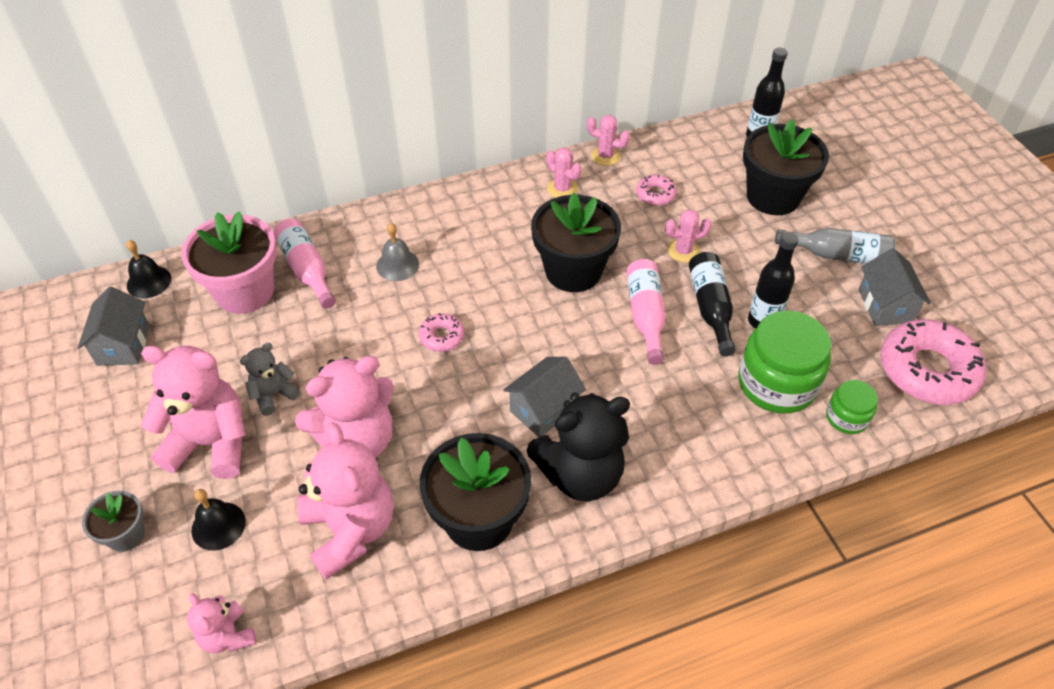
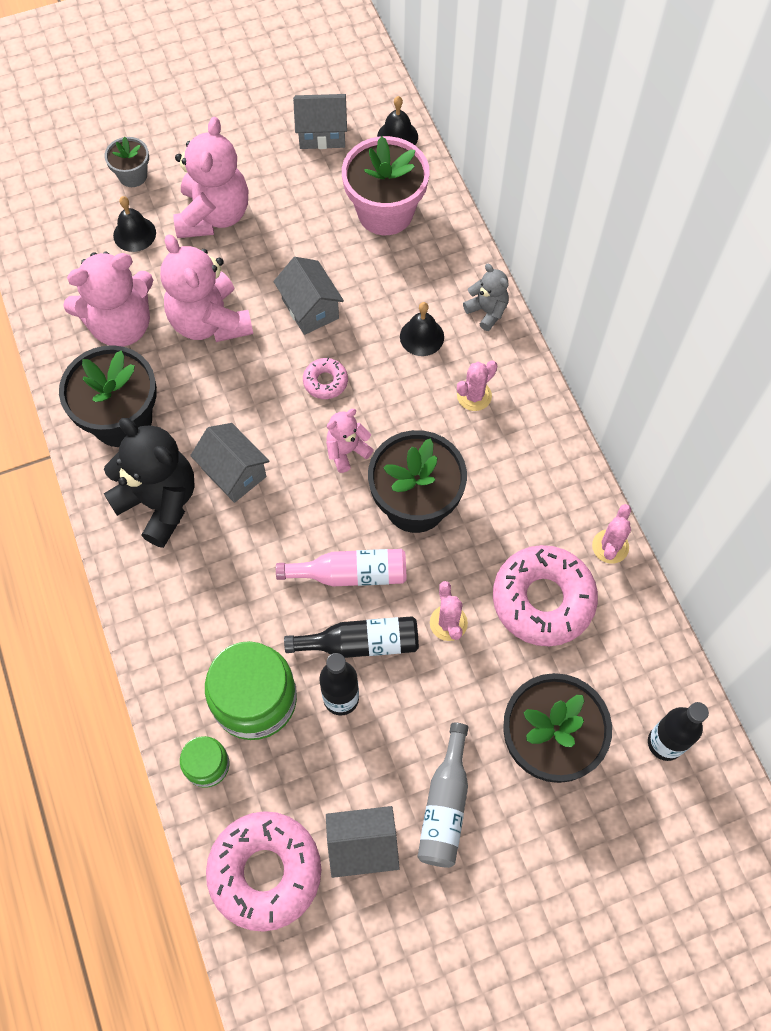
camera: 90 degrees right, 15 degrees up
pink teddy bear [187,593,256,654] -> pink teddy bear moved to [326,409,374,473]
grey teddy bear [240,343,300,416] -> grey teddy bear moved to [463,264,509,331]
pink bottle [273,218,336,309] -> none
grey bell [376,223,419,281] -> black bell [400,302,444,356]
black teddy bear [527,393,630,501] -> black teddy bear turned 150 degrees clockwise [104,418,195,548]
pink cactus [546,148,581,198] -> pink cactus moved to [457,361,497,411]
pink donut [636,175,677,206] -> pink donut [493,545,598,646], size x2.11
none -> grey house [273,257,344,335]

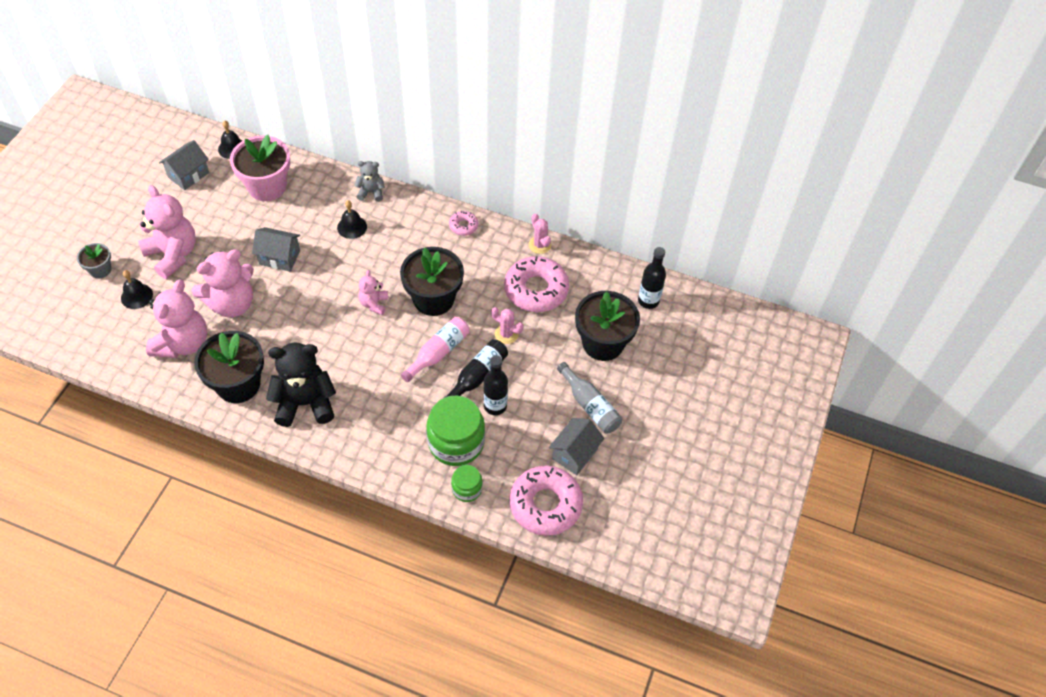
camera: 50 degrees left, 10 degrees down
pink teddy bear [160,234,253,342] -> pink teddy bear turned 45 degrees counterclockwise [191,249,254,318]
grey house [190,423,270,503] -> none
pink donut [303,358,348,399] -> pink donut moved to [449,211,478,236]
pink cactus [457,361,497,411] -> none

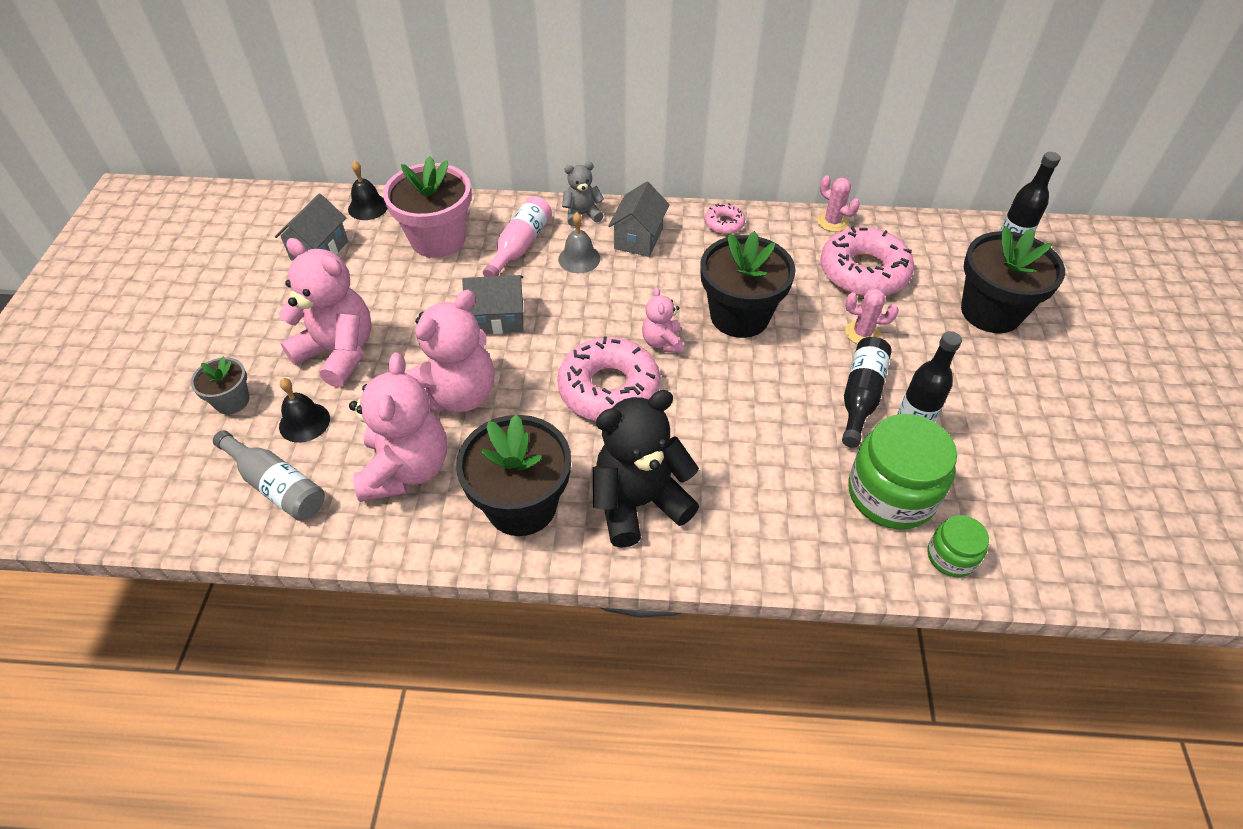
camera: 15 degrees left, 5 degrees down
black bell [337,200,367,239] -> grey bell [558,212,600,273]
pink bottle [401,317,470,382] -> pink bottle moved to [483,196,552,277]
pink donut [509,466,583,536] -> pink donut moved to [557,336,661,421]
grey house [549,418,605,475] -> grey house moved to [608,181,670,257]
grey bottle [557,362,622,433] -> grey bottle moved to [213,430,325,521]

